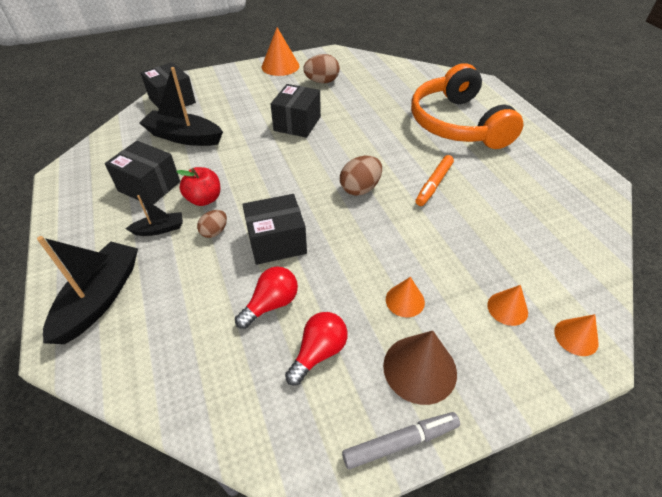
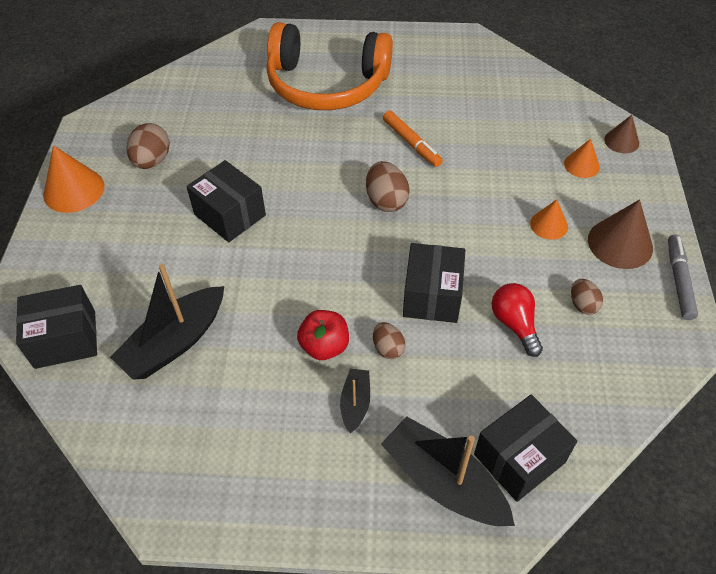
camera: 65 degrees left, 5 degrees up
black box [105,141,180,205] -> black box moved to [474,394,577,502]
red light bulb [285,312,348,386] -> brown egg [571,279,603,315]
orange cone [554,314,598,356] -> brown cone [604,115,639,154]

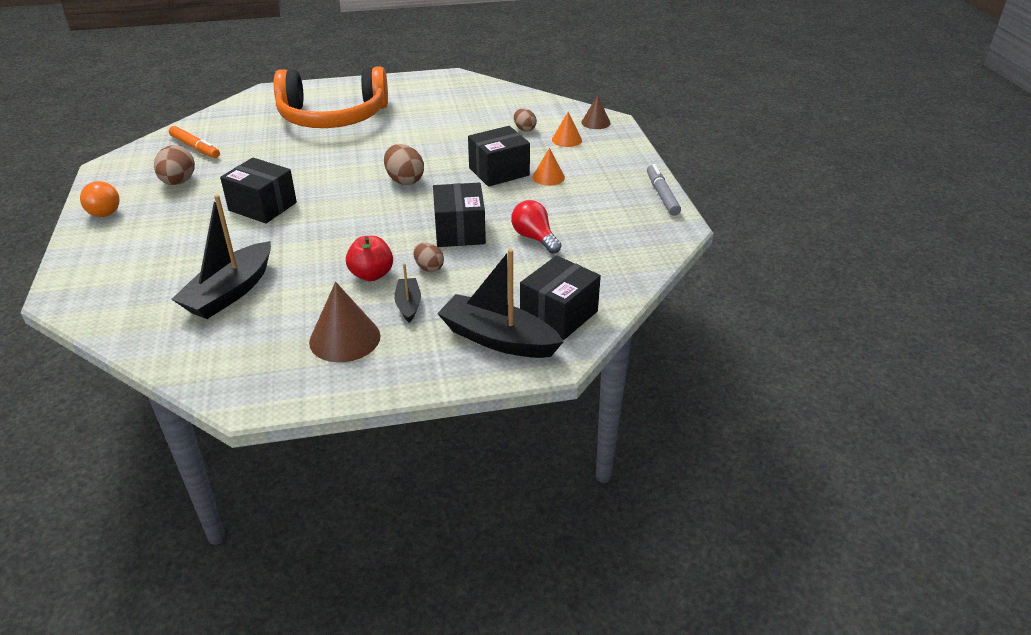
camera: 15 degrees left, 15 degrees down
black box [16,285,97,369] -> black box moved to [468,126,530,187]
orange cone [43,145,105,213] -> orange light bulb [80,181,120,217]
orange marker [383,111,443,167] -> orange marker moved to [169,126,220,158]
brown egg [571,279,603,315] -> brown egg moved to [514,108,537,132]
brown cone [588,199,653,269] -> brown cone moved to [309,282,381,362]

